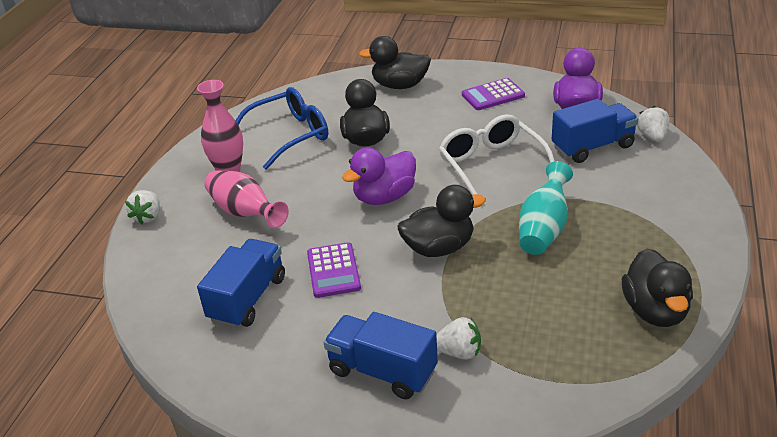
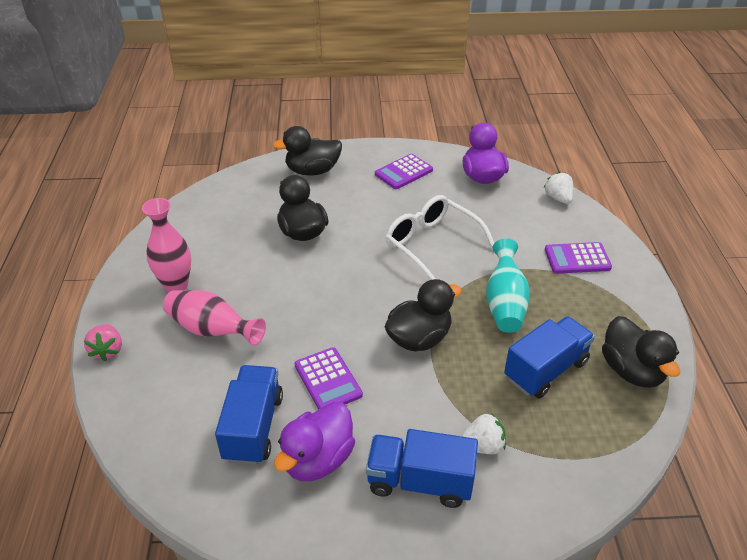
camera: 20 degrees left, 5 degrees up
white strawberry [125,190,160,224] -> pink strawberry [84,324,122,361]
blue glasses [235,87,328,170] -> none
purple duck [342,148,416,205] -> purple duck moved to [274,402,355,481]
blue truck [552,99,638,163] -> blue truck moved to [504,316,595,399]
none -> purple calculator [545,242,612,274]

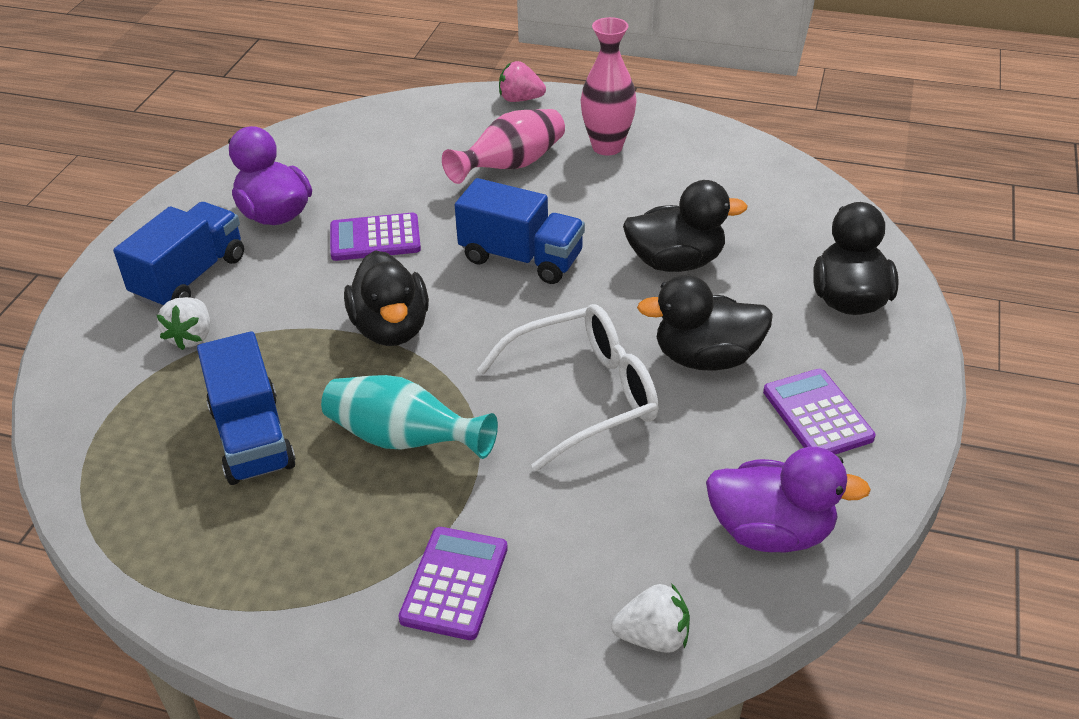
camera: 110 degrees right, 0 degrees up
blue truck [215,365,283,465] -> blue truck moved to [455,178,585,284]
black duck [602,316,680,388] -> black duck moved to [637,275,773,371]

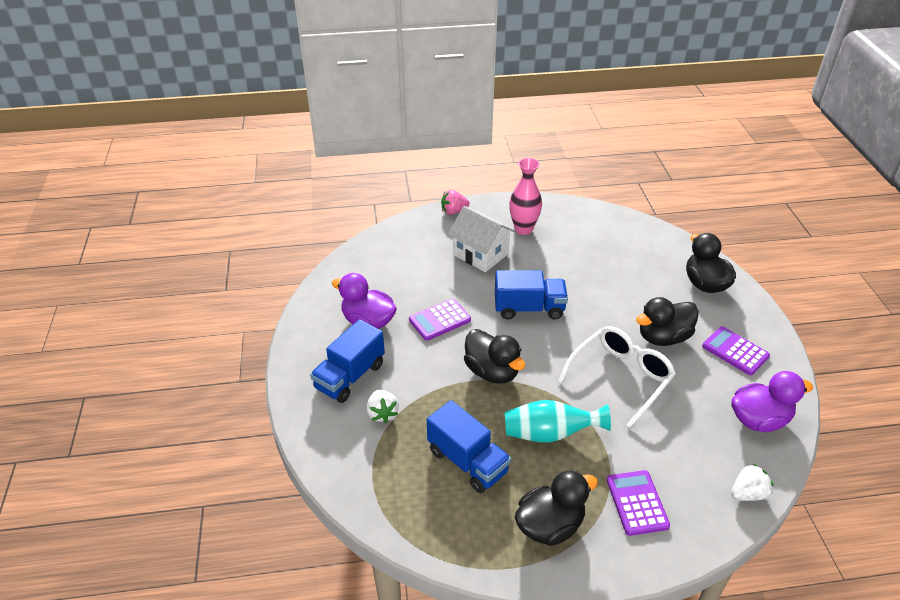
camera: 25 degrees left, 0 degrees up
blue truck [113,202,244,309] -> blue truck turned 150 degrees counterclockwise [310,319,385,403]
pink vase [442,109,565,184] -> white house [448,206,515,272]
black duck [623,180,748,272] -> black duck moved to [515,470,598,546]

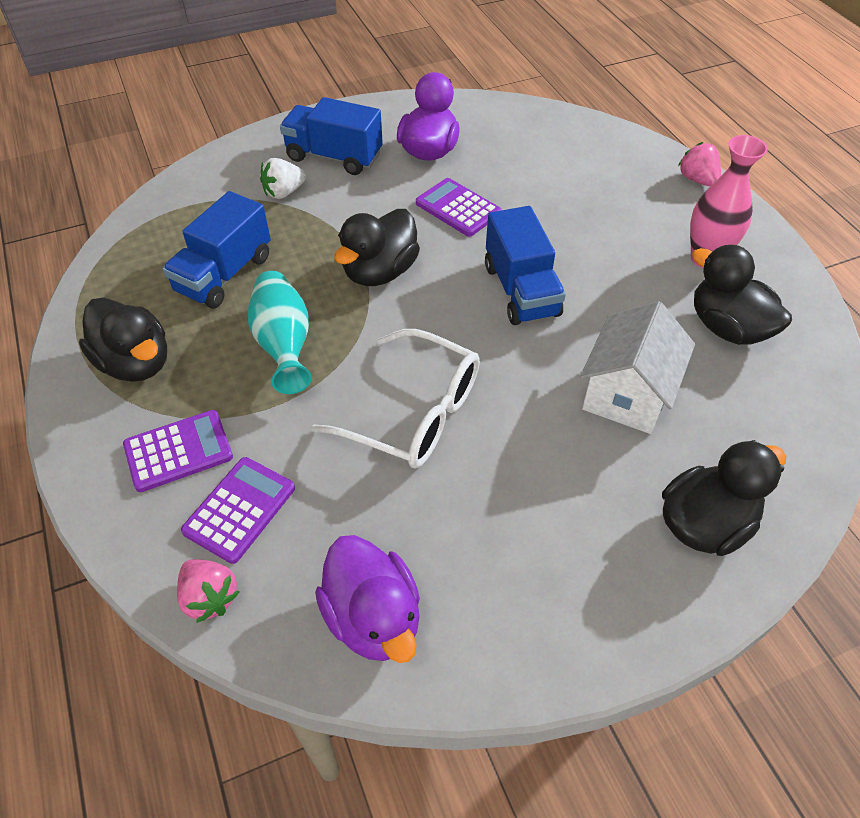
camera: 75 degrees right, 10 degrees up
white house [448,206,515,272] -> white house moved to [580,302,695,434]
black duck [636,297,699,346] -> black duck moved to [692,245,792,345]
purple calculator [702,327,770,375] -> purple calculator moved to [181,457,295,564]
white strawberry [731,464,774,501] -> pink strawberry [177,559,239,623]

